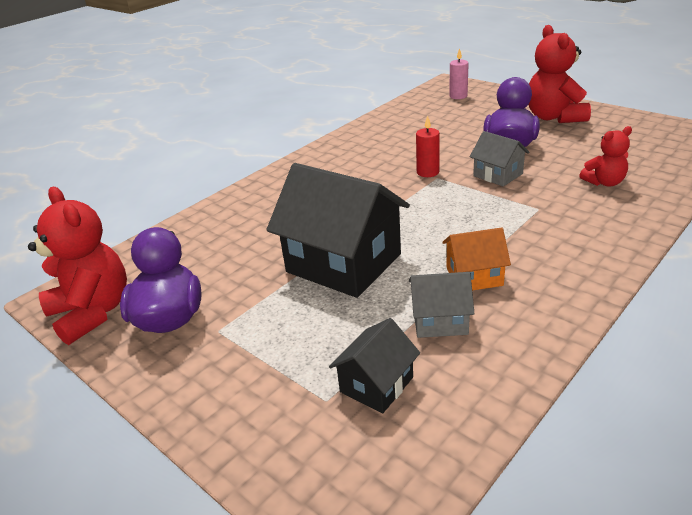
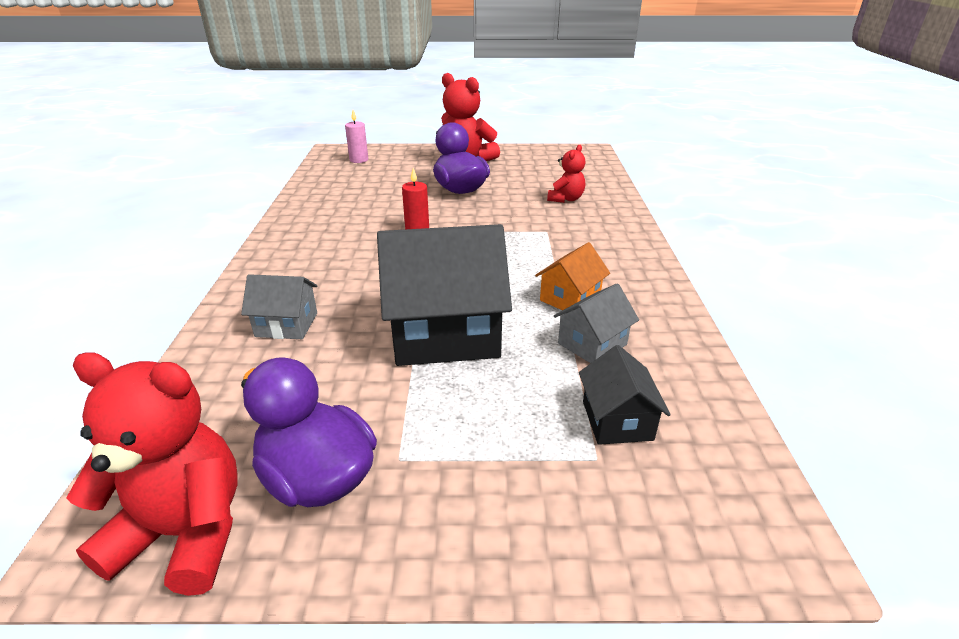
camera: 45 degrees left, 0 degrees up
grey house [470,131,529,186] -> grey house moved to [241,274,318,339]

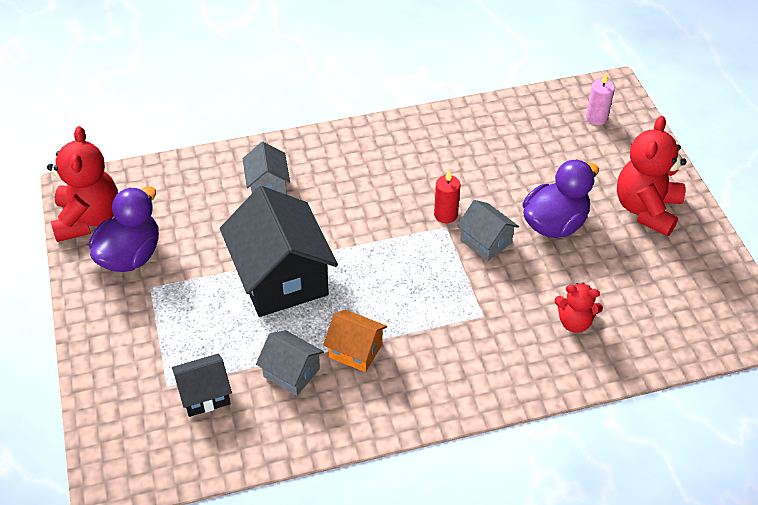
camera: 75 degrees right, 15 degrees up
none -> grey house [457,200,519,261]

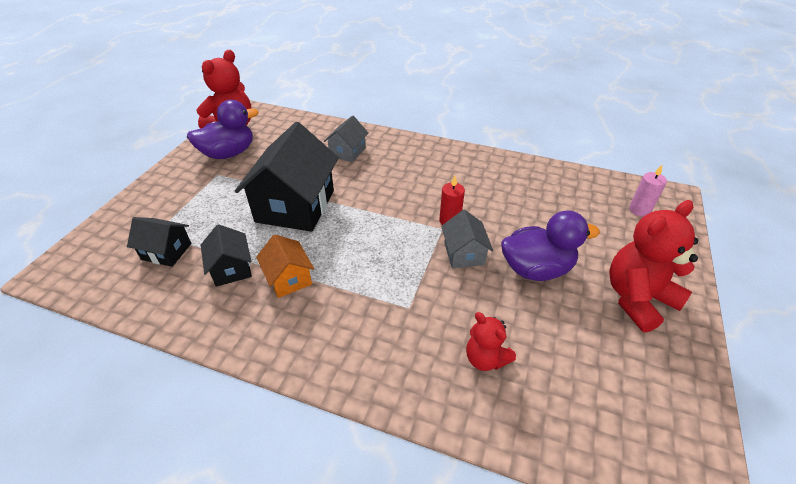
camera: 35 degrees right, 5 degrees down
grey house [256,330,324,396] -> black house [201,224,252,287]

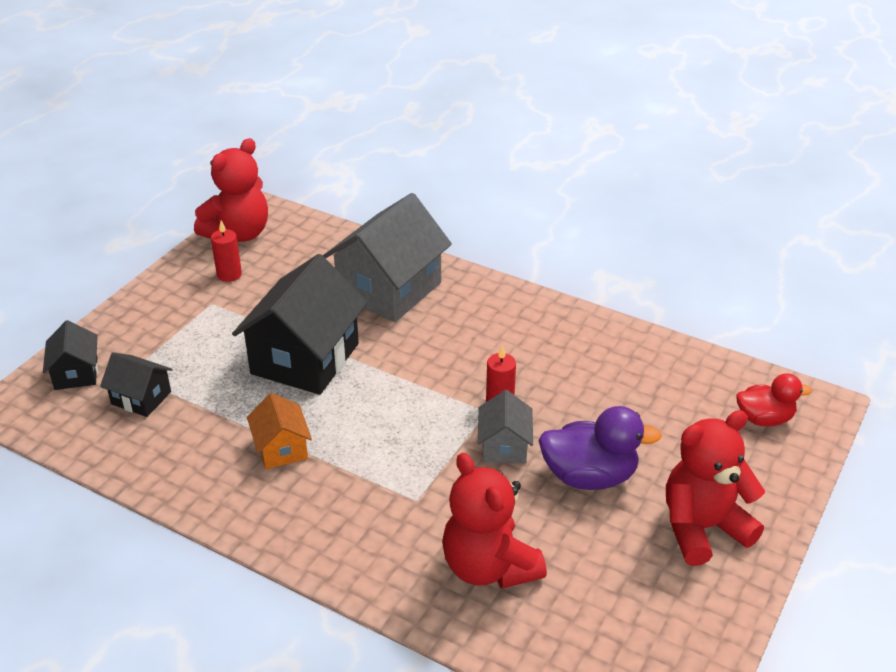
camera: 10 degrees right, 5 degrees down
purple duck [187,100,259,159] -> red candle [211,221,242,282]
black house [201,224,252,287] -> black house moved to [43,320,98,390]
grey house [324,116,369,162] -> grey house [323,193,452,322], size x1.99
red teddy bear [466,312,516,371] -> red teddy bear [442,453,547,589], size x1.79
pink candle [629,165,667,217] -> red duck [736,373,812,426]

